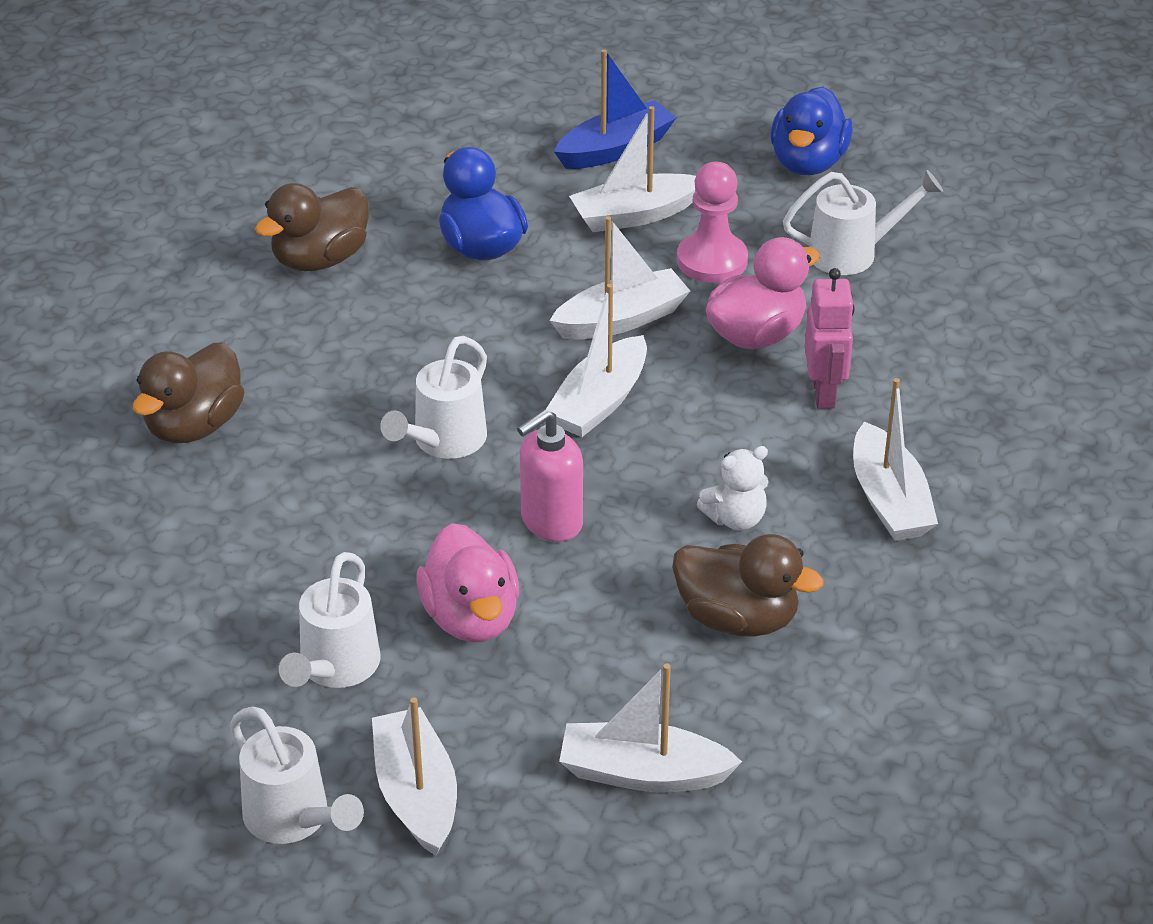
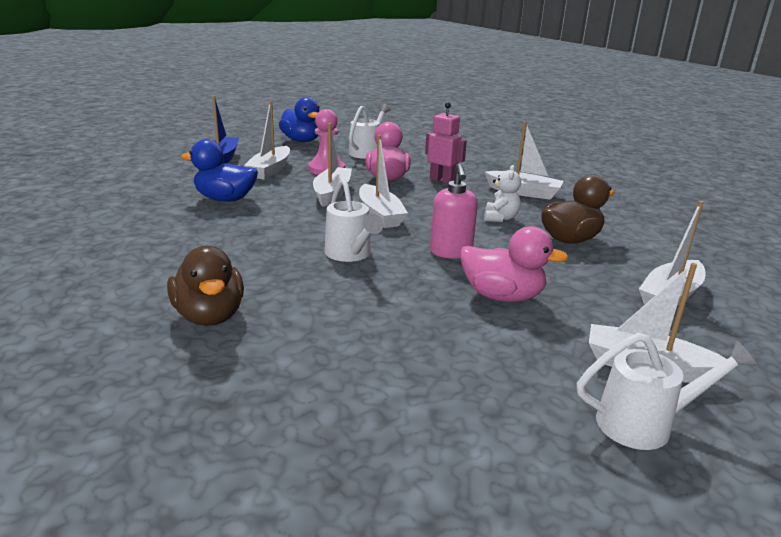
camera: 55 degrees left, 15 degrees down
brown duck [255,183,369,271] -> none
white watering can [279,552,380,688] -> none

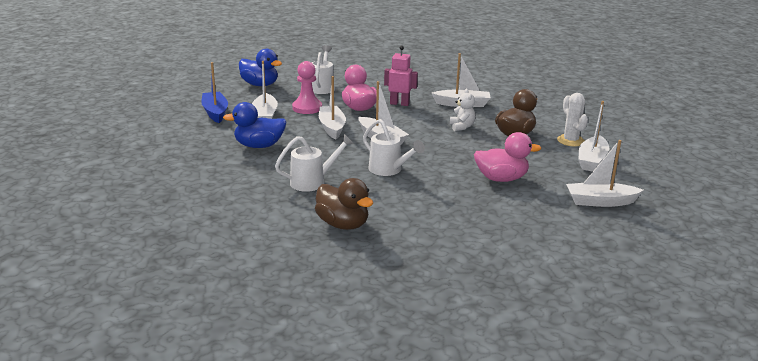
camera: 20 degrees left, 0 degrees up
pink soap dispenser [430,164,478,259] -> none
white watering can [577,333,757,450] -> white watering can moved to [275,134,354,192]
none -> white cactus [557,93,588,146]

